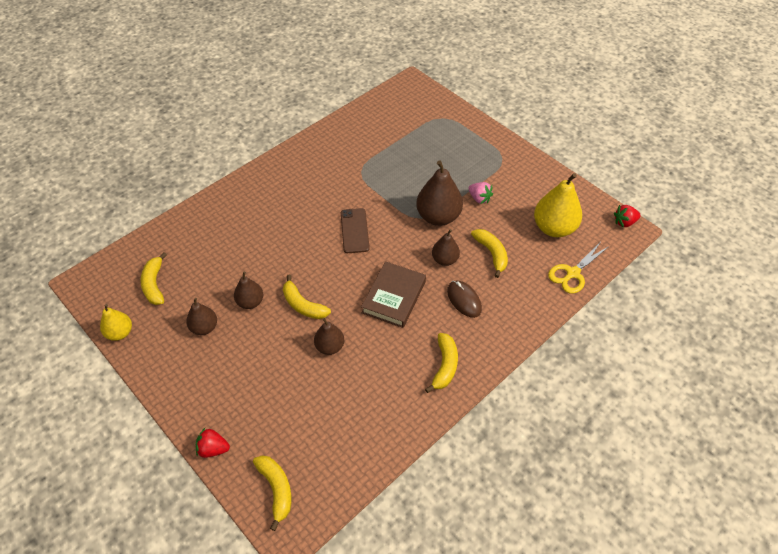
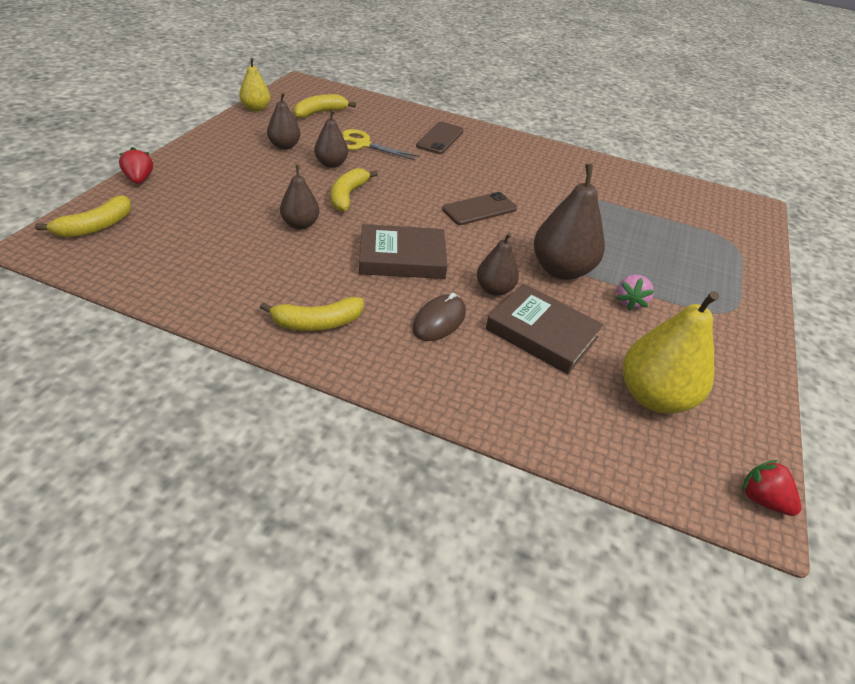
camera: 60 degrees right, 10 degrees down
yellow banana [471,229,508,278] -> brown book [486,284,604,374]
yellow scissors [548,242,609,294] -> yellow scissors moved to [342,129,420,161]
none -> brown phone [416,122,464,154]

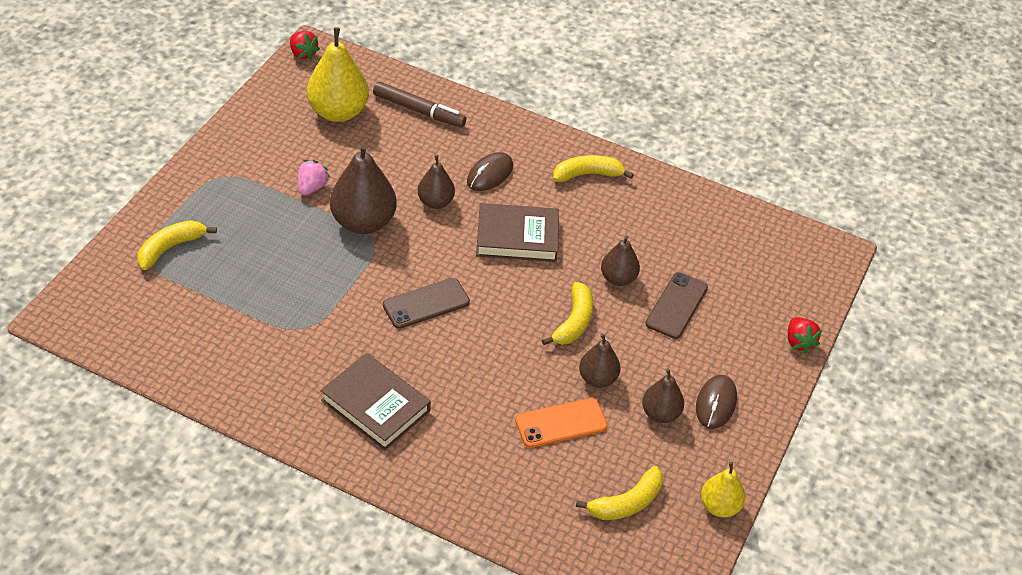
camera: 175 degrees left, 5 degrees up
yellow banana [35,195,132,238] -> yellow banana moved to [137,220,217,270]
yellow scissors [342,129,420,161] -> orange phone [515,398,608,448]
brown phone [416,122,464,154] -> brown phone moved to [645,272,708,339]
brown book [486,284,604,374] -> brown book moved to [320,353,431,450]
none -> brown marker [373,82,466,128]
none -> brown mouse [696,375,737,429]

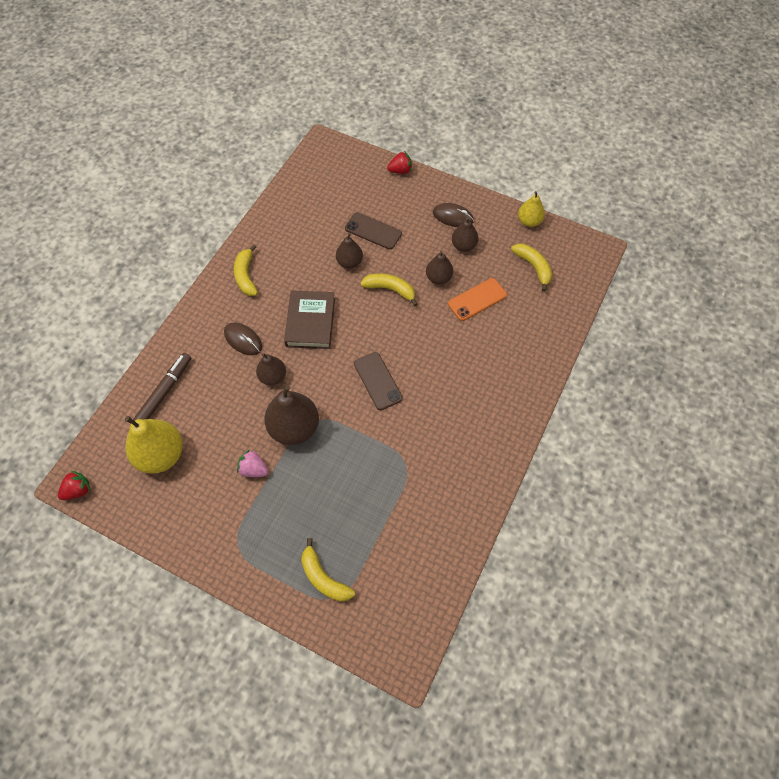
camera: 85 degrees left, 15 degrees up
brown book [320,353,431,450] -> none
orange phone [515,398,608,448] -> orange phone turned 75 degrees clockwise [448,278,507,321]

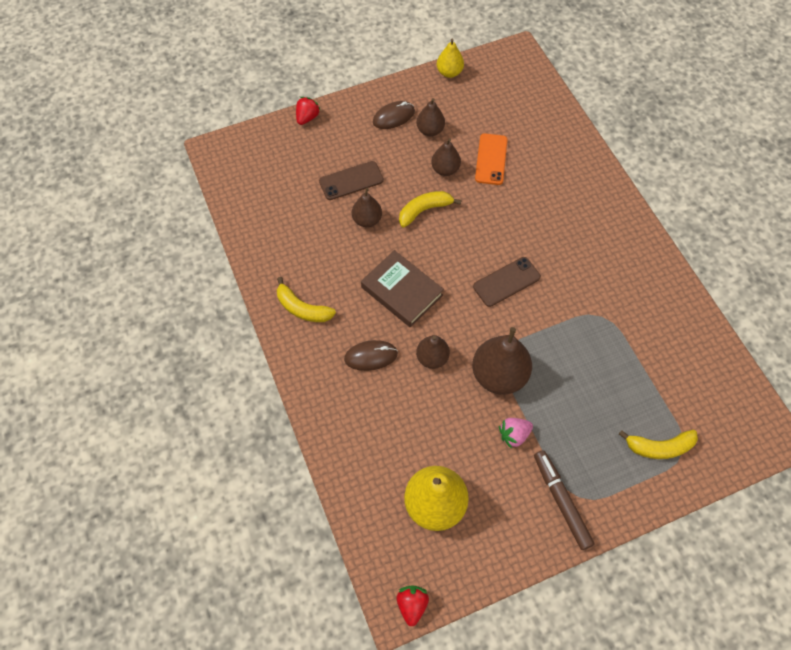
camera: 50 degrees left, 0 degrees up
brown marker [133,353,191,421] -> brown marker moved to [534,450,594,550]
brown phone [354,352,403,410] -> brown phone turned 45 degrees counterclockwise [473,257,541,307]
yellow banana [511,244,552,292] -> none

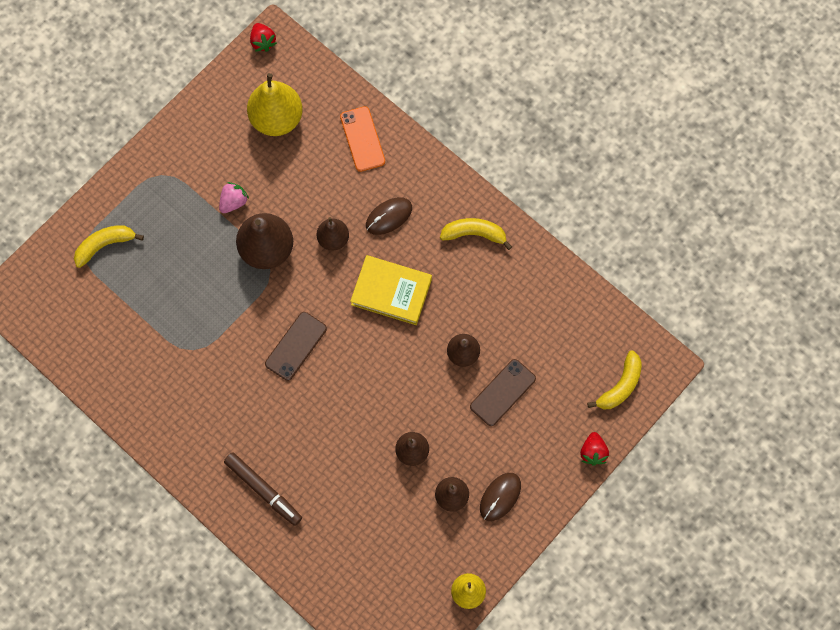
camera: 155 degrees right, 10 degrees up
brown book [361,250,444,328] -> yellow book [350,255,432,325]
yellow banana [399,191,462,227] -> yellow banana moved to [587,350,642,409]
orange phone [475,133,508,185] -> orange phone moved to [340,106,385,172]
brown marker [534,450,594,550] -> brown marker moved to [224,452,302,526]

